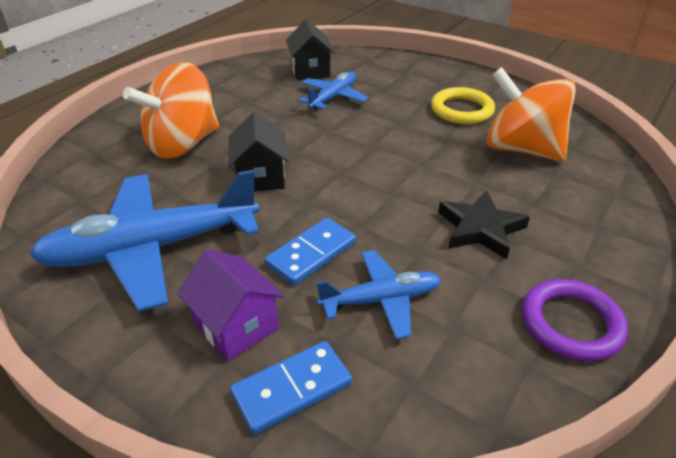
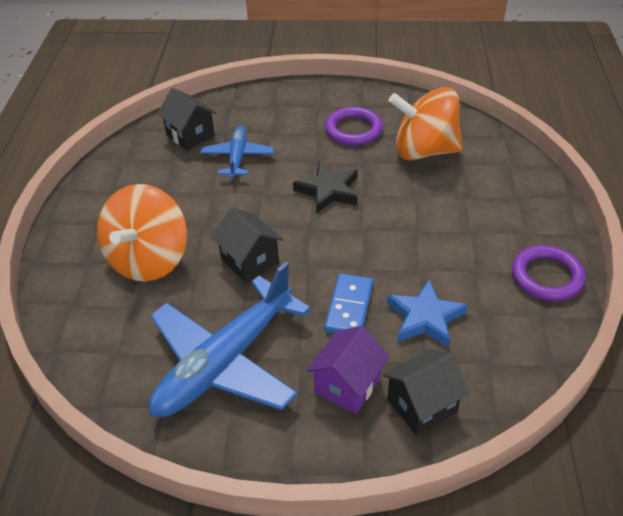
camera: 30 degrees left, 5 degrees up
purple house [177,249,284,361] -> purple house turned 75 degrees counterclockwise [306,326,389,414]
blue domino [230,341,352,435] -> black house [383,349,469,436]
blue plane [316,250,441,339] -> blue star [387,279,468,348]
yellow ring [431,87,495,124] -> purple ring [325,107,383,146]
black star [438,191,530,259] -> black star moved to [293,162,357,214]

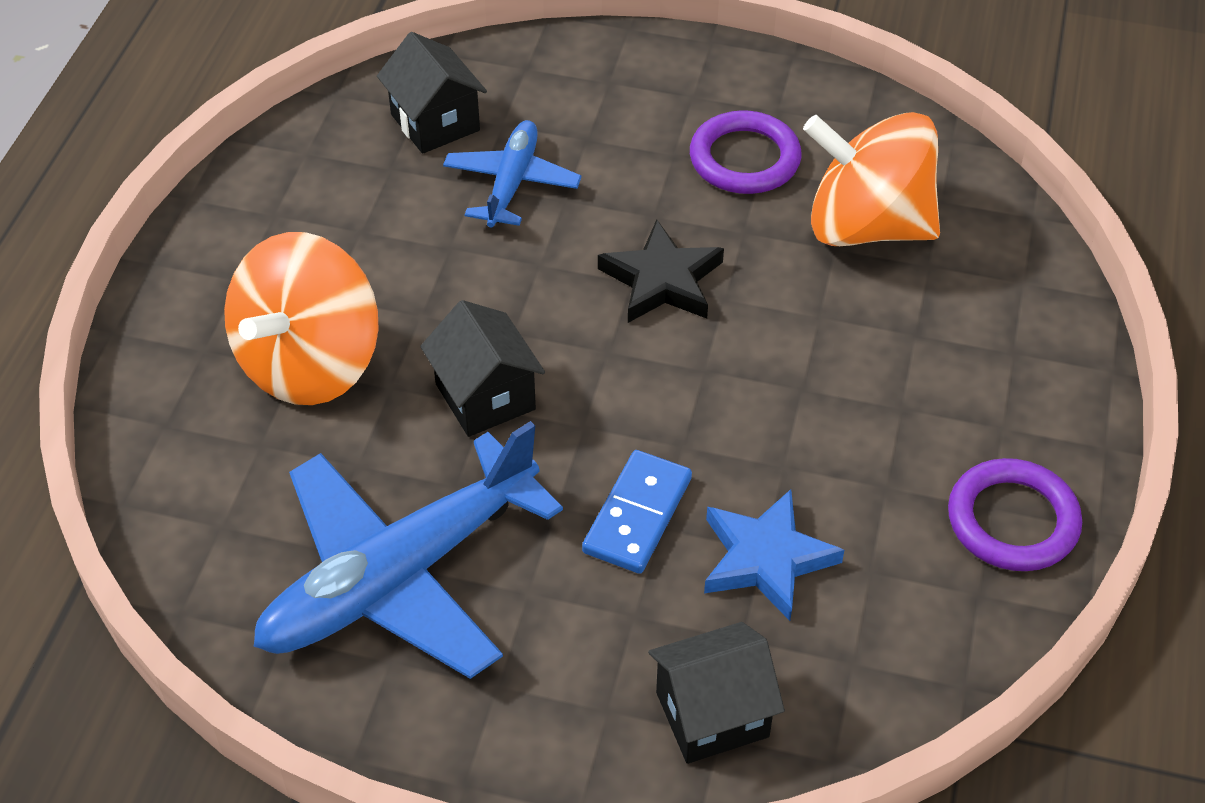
camera: 10 degrees right, 5 degrees up
purple house [306,326,389,414] -> none

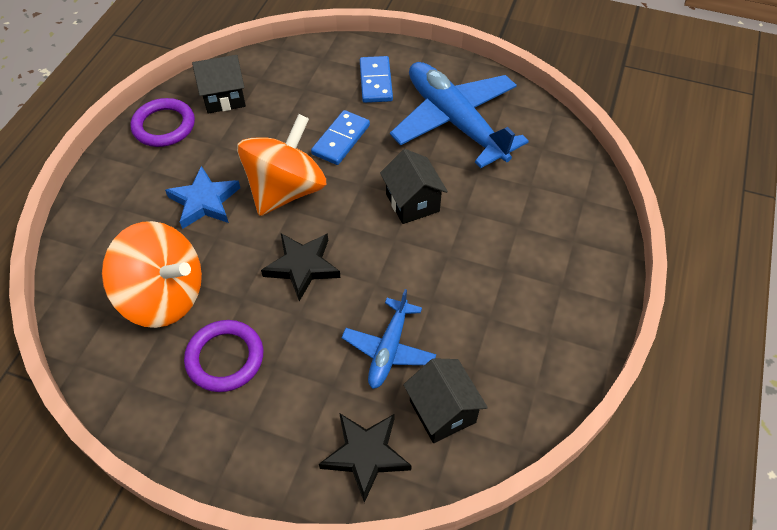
camera: 175 degrees left, 5 degrees up
orange spinning top [224,232,379,405] -> orange spinning top moved to [237,114,326,216]
blue plane [254,421,563,679] -> blue plane turned 90 degrees counterclockwise [390,62,529,168]
black house [648,622,785,764] -> black house moved to [192,55,246,113]
blue star [704,489,844,621] -> blue star moved to [165,166,240,229]
none -> black star [319,413,412,503]
none -> blue domino [360,56,393,103]

